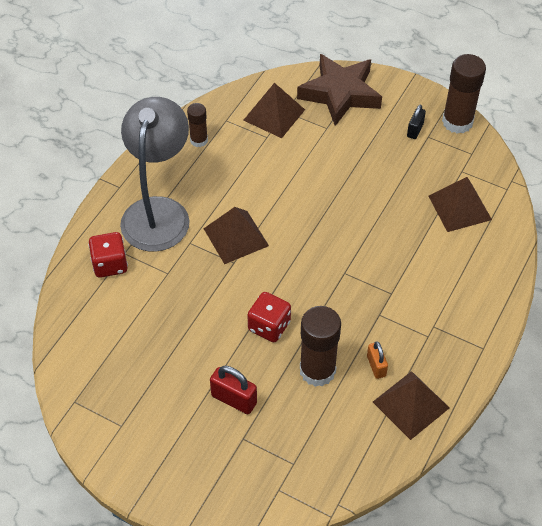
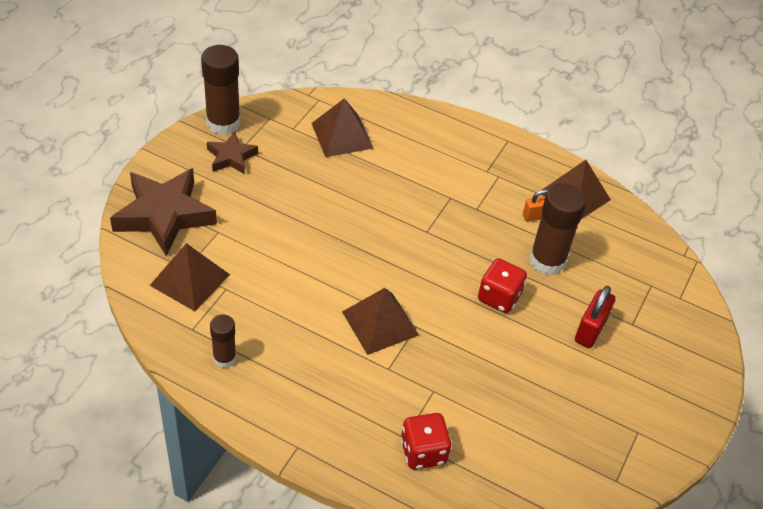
camera: 95 degrees left, 5 degrees down
grey lamp [120,97,190,252] -> none
black padlock [407,105,426,139] -> brown star [207,132,258,174]

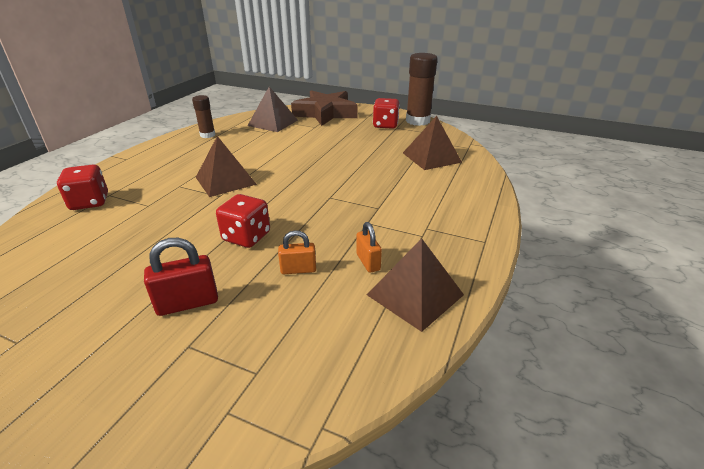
camera: 90 degrees right, 15 degrees down
brown star [207,132,258,174] -> red dice [373,98,400,129]
brown glue stick [529,183,586,275] -> orange padlock [278,230,316,274]
red padlock [575,286,615,348] -> red padlock turned 45 degrees counterclockwise [144,238,218,316]

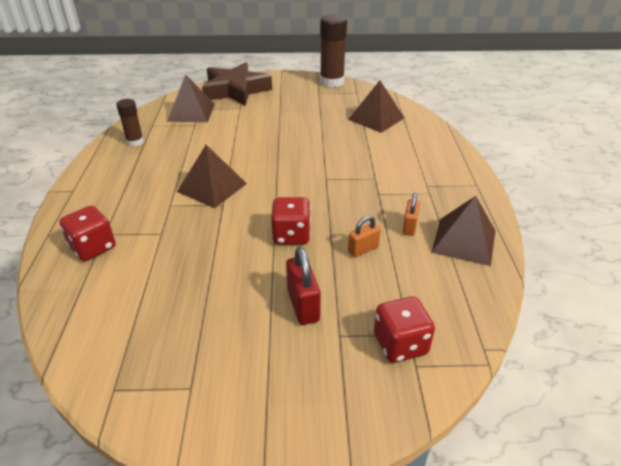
camera: 25 degrees left, 5 degrees up
red padlock [144,238,218,316] -> red padlock turned 60 degrees counterclockwise [286,247,321,325]
orange padlock [356,222,382,273] -> orange padlock turned 60 degrees clockwise [403,193,420,236]
red dice [373,98,400,129] -> red dice moved to [374,296,435,363]

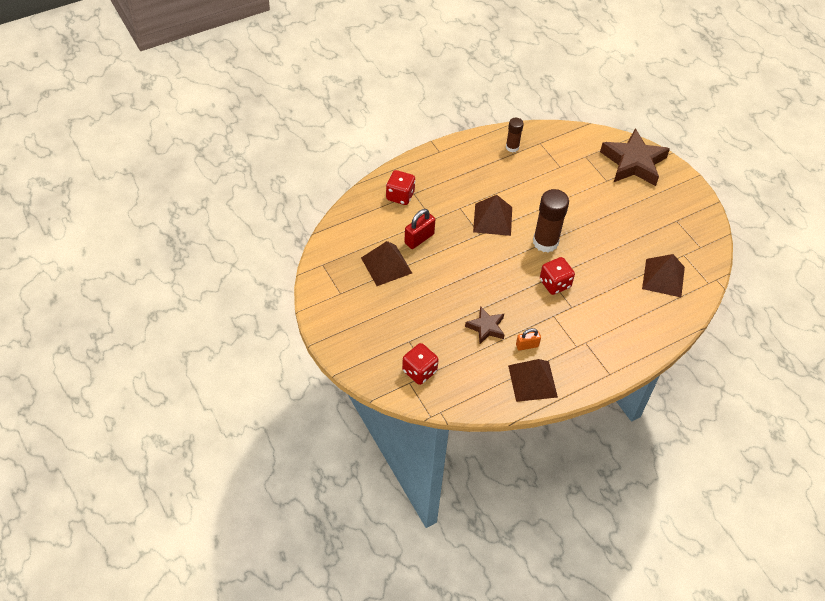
camera: 60 degrees right, 15 degrees up
brown pyramid [167,74,215,122] -> brown pyramid moved to [361,241,412,286]
red dice [271,197,311,245] -> red dice moved to [540,257,575,295]
red padlock [286,247,321,325] -> red padlock moved to [404,209,435,249]
brown glue stick [320,14,347,87] -> brown glue stick moved to [533,189,569,252]
orange padlock [348,216,381,257] -> brown star [465,306,505,344]

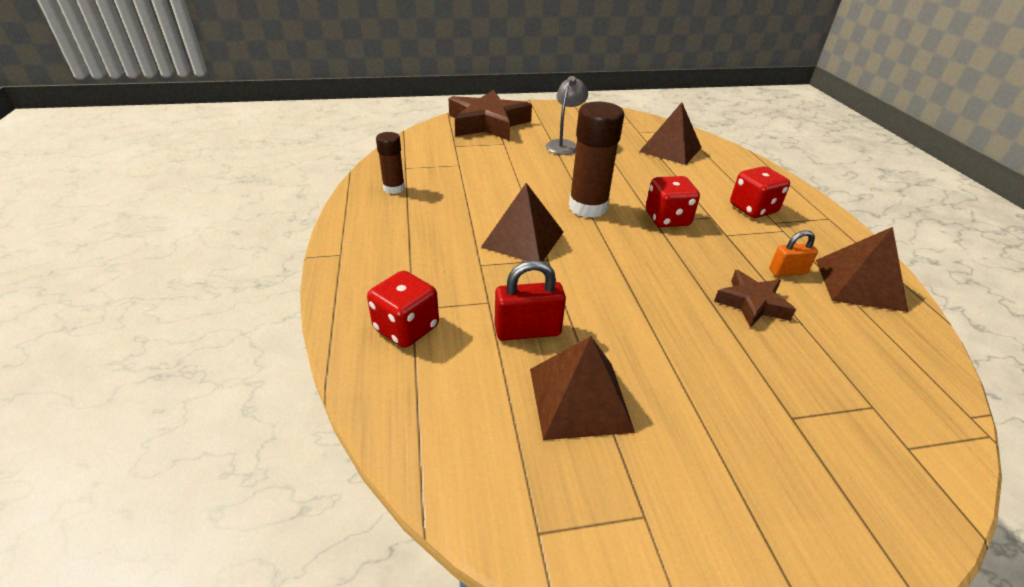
camera: 70 degrees left, 15 degrees down
red dice [402,343,439,385] -> red dice moved to [730,166,790,218]
red padlock [404,209,435,249] -> red padlock turned 75 degrees counterclockwise [495,260,566,341]
orange padlock [516,328,541,351] -> orange padlock turned 75 degrees clockwise [769,230,818,276]
none -> grey lamp [546,76,588,155]

